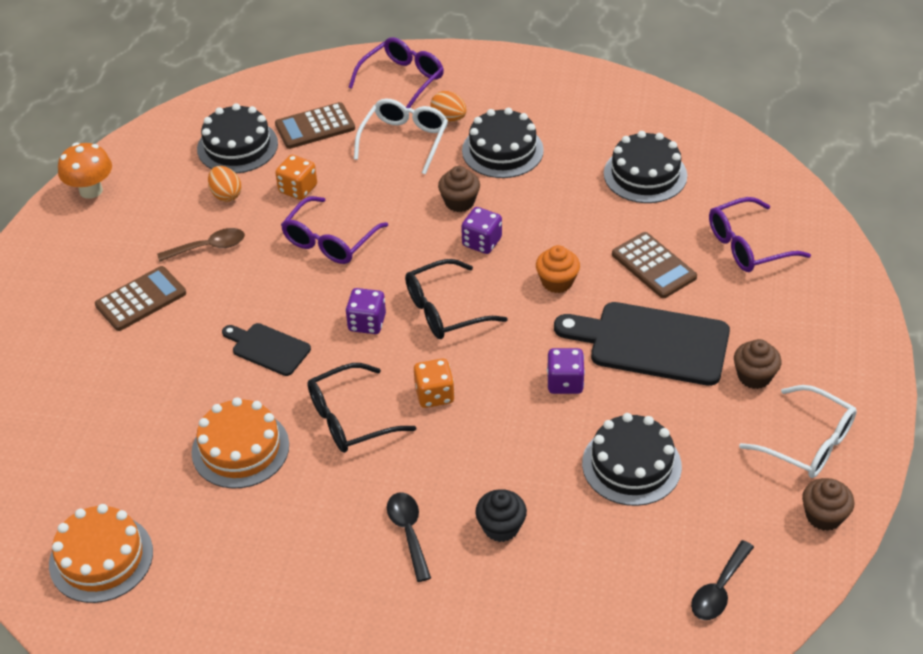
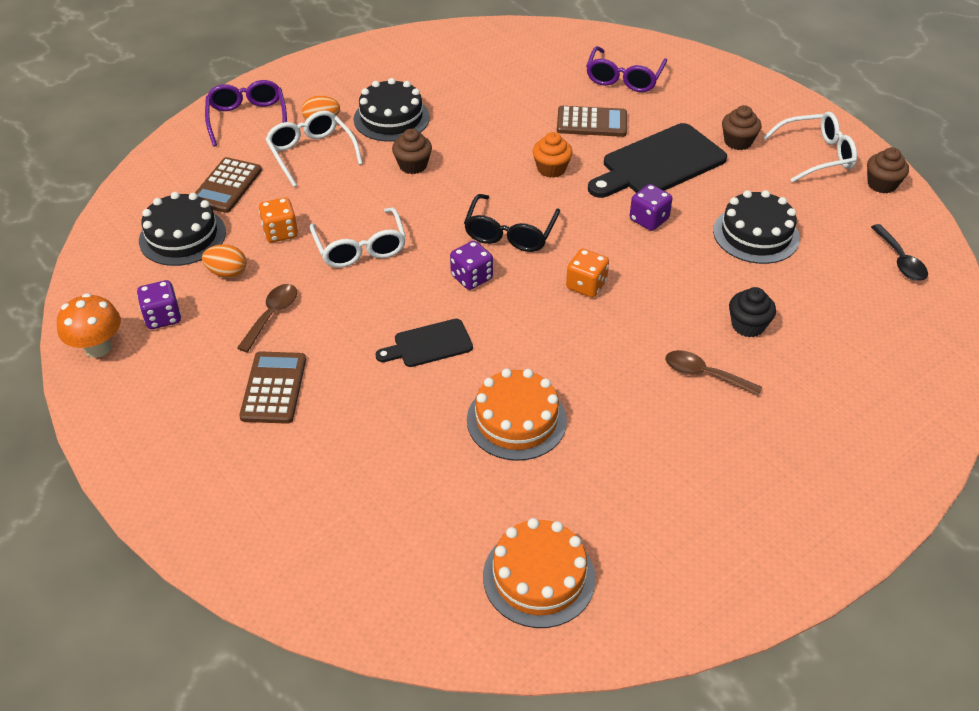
camera: 50 degrees left, 0 degrees up
purple glasses [281,196,388,264] -> white glasses [310,207,406,268]
black glasses [307,363,416,453] -> none
black spoon [387,492,431,582] -> brown spoon [665,350,762,396]
purple dice [461,207,502,254] -> purple dice moved to [137,280,181,329]
black cake [604,131,687,203] -> none

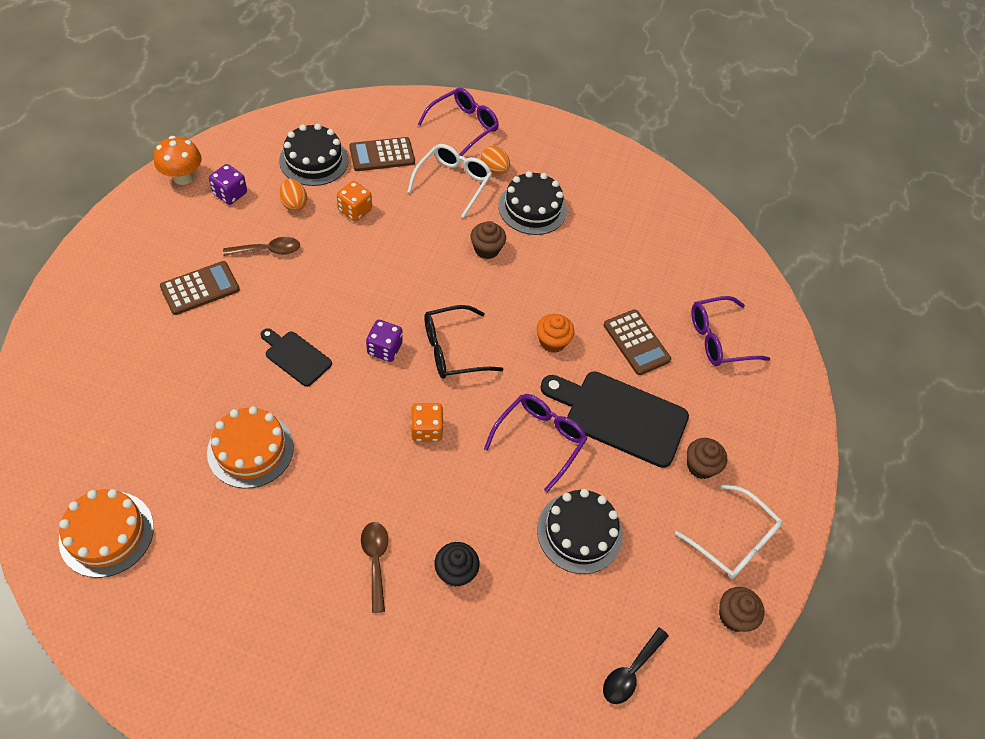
camera: 50 degrees right, 10 degrees up
white glasses [310,207,406,268] -> none
purple dice [630,184,672,231] -> purple glasses [484,394,587,492]

